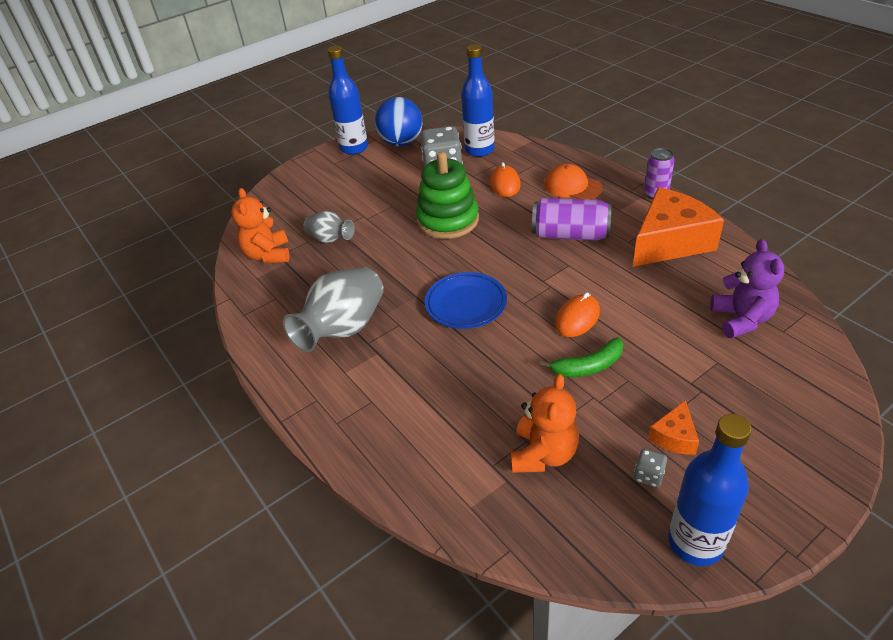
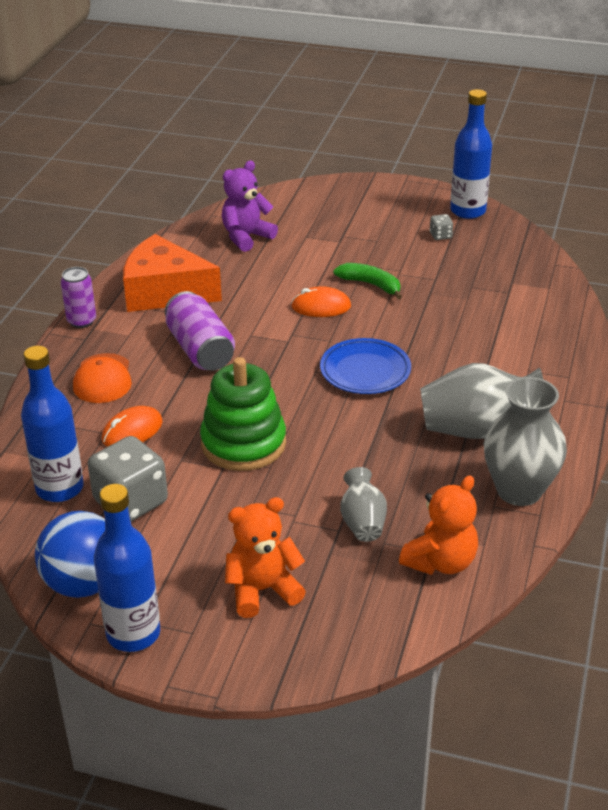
camera: 130 degrees left, 5 degrees down
orange teddy bear [511,374,579,473] -> orange teddy bear moved to [225,497,306,618]
orange cheese [648,400,699,455] -> none
none -> grey vase [484,377,567,506]

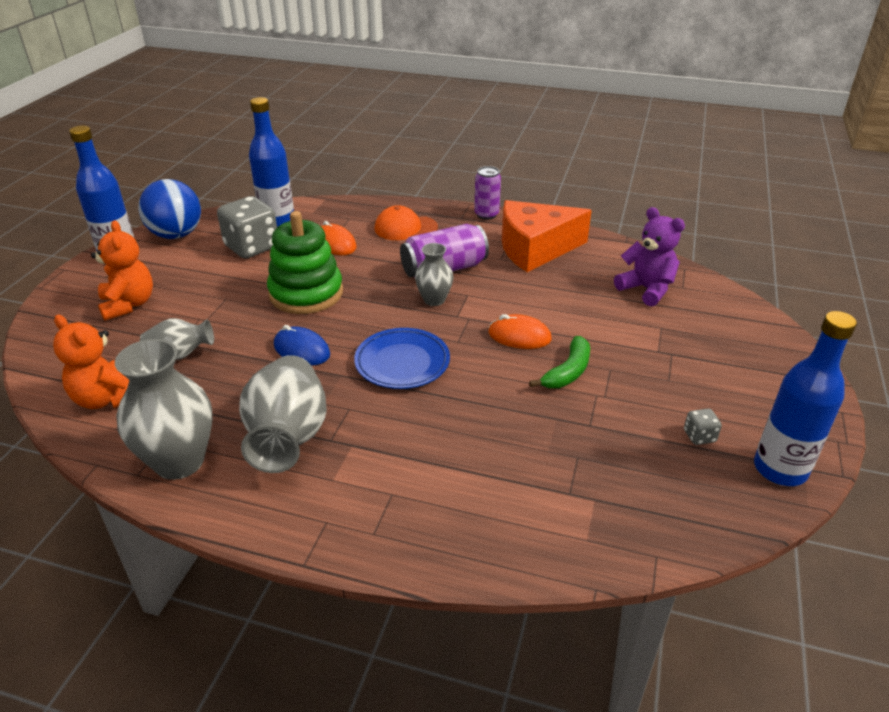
camera: 90 degrees right, 0 degrees up
orange cheese [123,234,222,312] -> orange cheese turned 120 degrees counterclockwise [502,200,592,272]
orange mouse [291,286,351,317] -> orange mouse turned 75 degrees counterclockwise [488,314,552,349]
none -> blue mouse [274,325,330,365]
none -> grey vase [415,243,453,306]

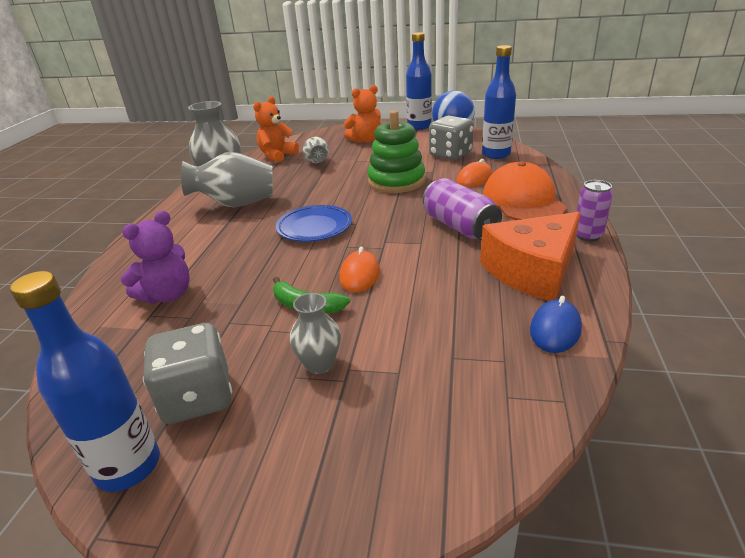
camera: 85 degrees right, 5 degrees down
blue mouse [274,325,330,365] -> blue mouse moved to [530,296,582,353]
orange cap [375,205,438,240] -> orange cap [483,161,567,220], size x1.55
grey vase [415,243,453,306] -> grey vase moved to [290,293,341,374]
orange cheese [502,200,592,272] -> orange cheese turned 105 degrees counterclockwise [480,212,580,301]
purple teddy bear [614,207,685,306] -> purple teddy bear moved to [121,211,190,304]
grey dice [684,408,722,445] -> grey dice [143,323,232,424], size x2.30

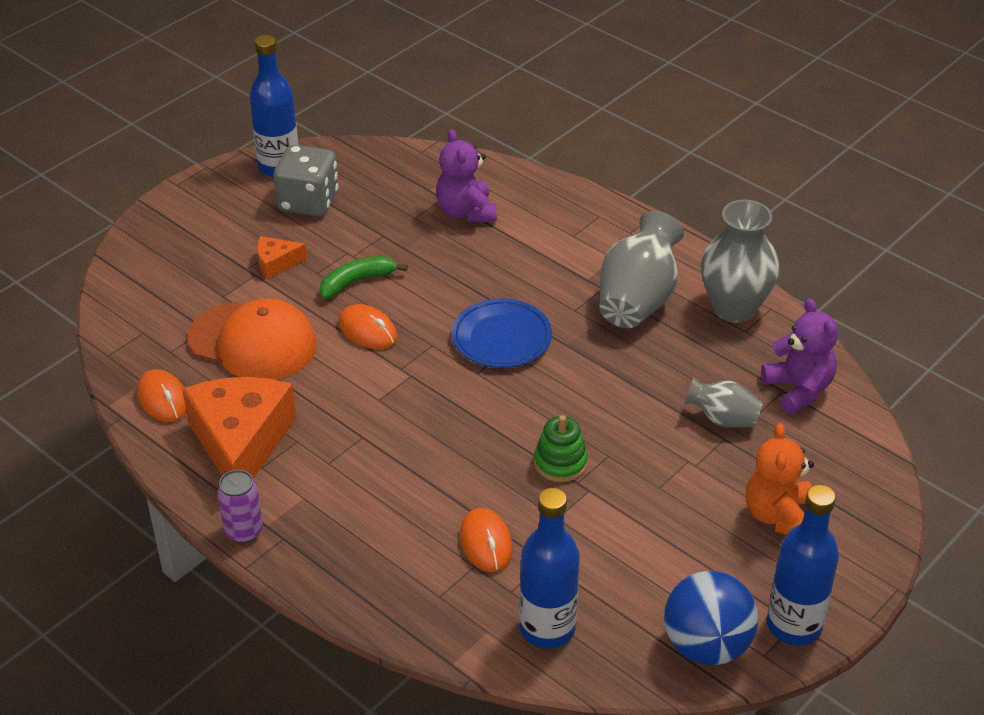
camera: 120 degrees right, 10 degrees up
orange teddy bear [253,96,299,163] -> purple teddy bear [761,298,838,414]
grey vase [290,293,341,374] -> orange cheese [257,236,307,279]
green stacking toy [367,110,425,193] -> green stacking toy [534,415,588,482], size x0.57
purple can [423,178,502,240] -> none
grey dice [429,116,474,160] -> none
orange cap [483,161,567,220] -> orange cap moved to [187,299,317,380]
blue mouse [530,296,582,353] -> orange mouse [137,369,187,422]

